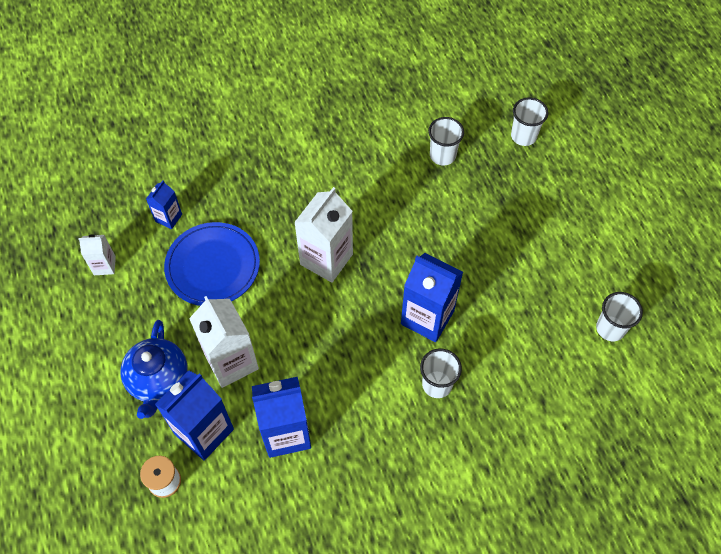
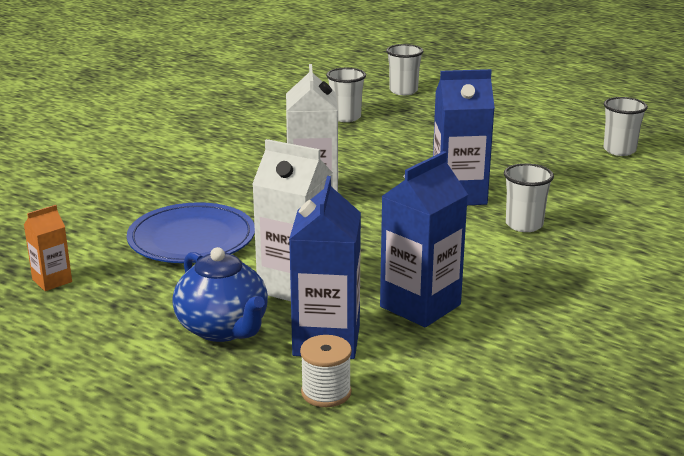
camera: 35 degrees left, 35 degrees down
white carton [78,234,116,275] -> orange carton [24,205,72,291]
blue carton [146,180,182,229] -> none

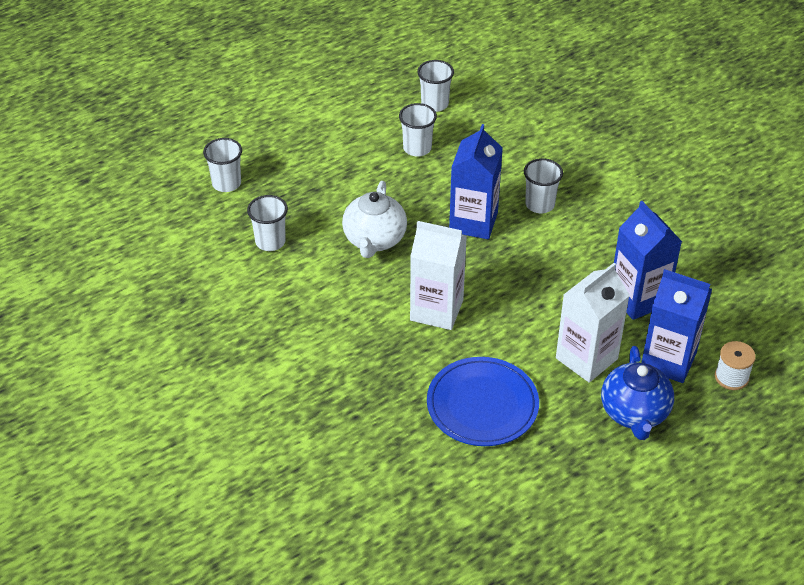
camera: 70 degrees left, 20 degrees up
orange carton [24,205,72,291] -> none
blue teapot [172,247,268,342] -> blue teapot turned 105 degrees clockwise [601,346,674,440]
none -> white teapot [342,181,407,258]
none -> white cup [399,103,437,157]

